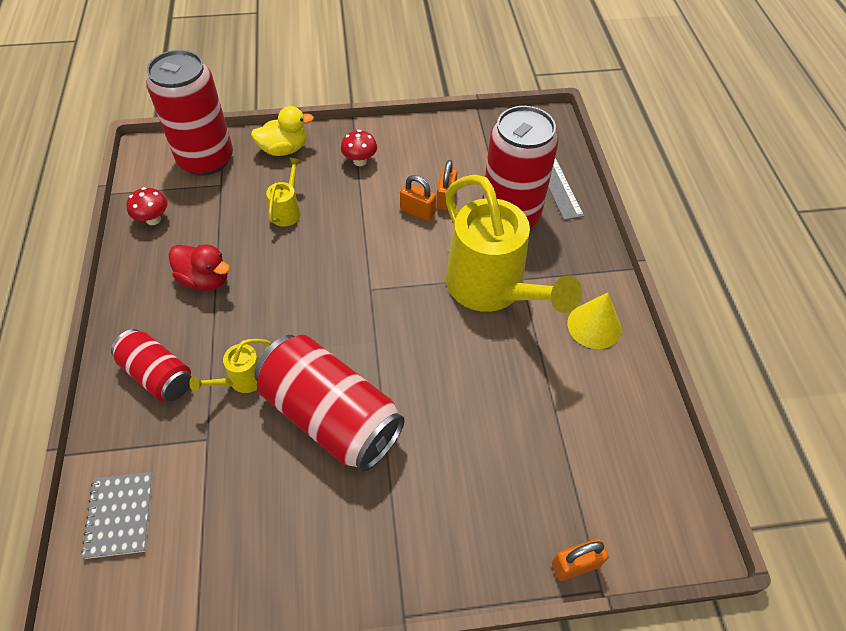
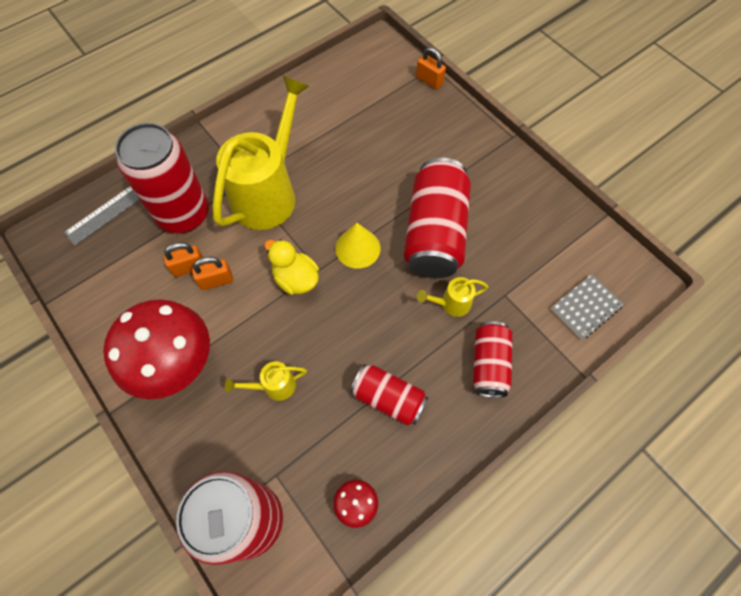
camera: 120 degrees left, 10 degrees up
red duck [168,244,230,291] -> red can [350,364,428,426]
yellow watering can [189,339,271,393] -> yellow watering can turned 150 degrees clockwise [417,277,488,317]
yellow duck [251,106,314,156] -> yellow duck moved to [264,239,319,295]
red mushroom [341,130,377,166] -> red mushroom [103,299,210,399], size x2.38
orange padlock [400,175,436,221] -> orange padlock turned 75 degrees clockwise [192,257,233,290]
yellow cone [567,293,621,349] -> yellow cone moved to [335,223,381,269]

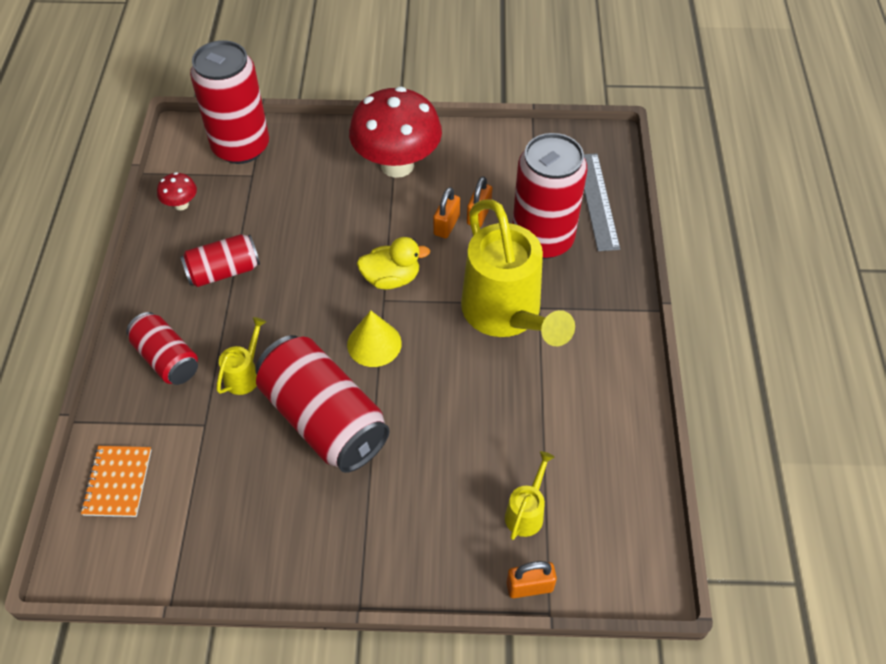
camera: 130 degrees right, 10 degrees down
yellow watering can [225,361,307,401] -> yellow watering can moved to [505,451,555,540]
grey notebook [551,274,624,340] -> orange notebook [81,446,151,517]

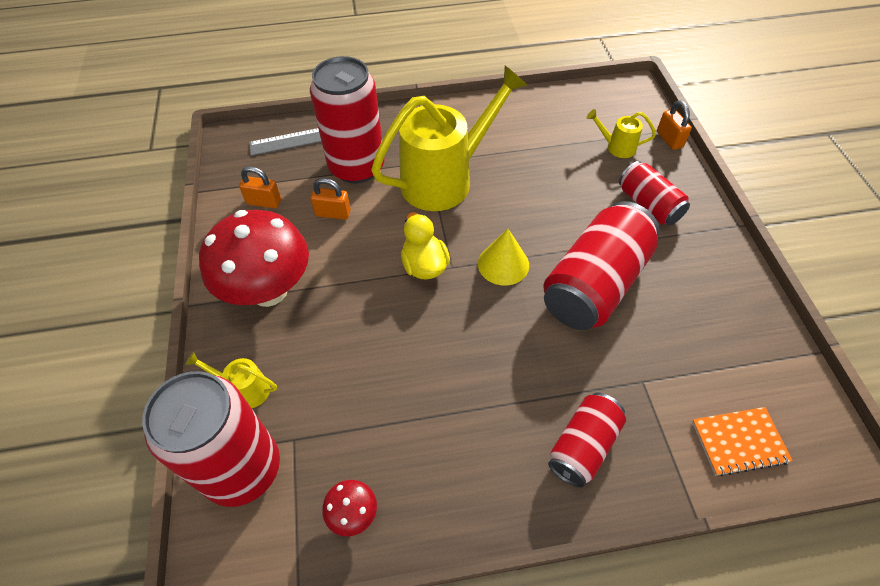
camera: 100 degrees left, 0 degrees up
red can [180,234,260,287] -> red can moved to [619,161,690,225]
yellow watering can [216,317,266,395] -> yellow watering can moved to [185,351,277,408]
orange padlock [433,187,460,238] -> orange padlock moved to [239,166,281,209]

